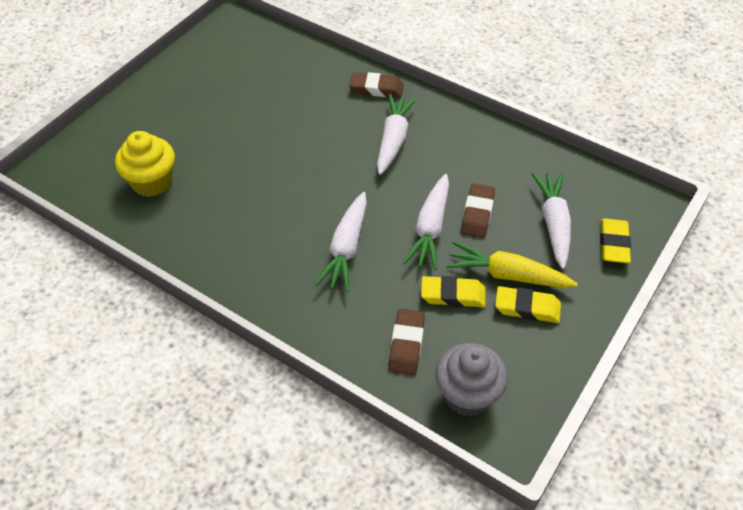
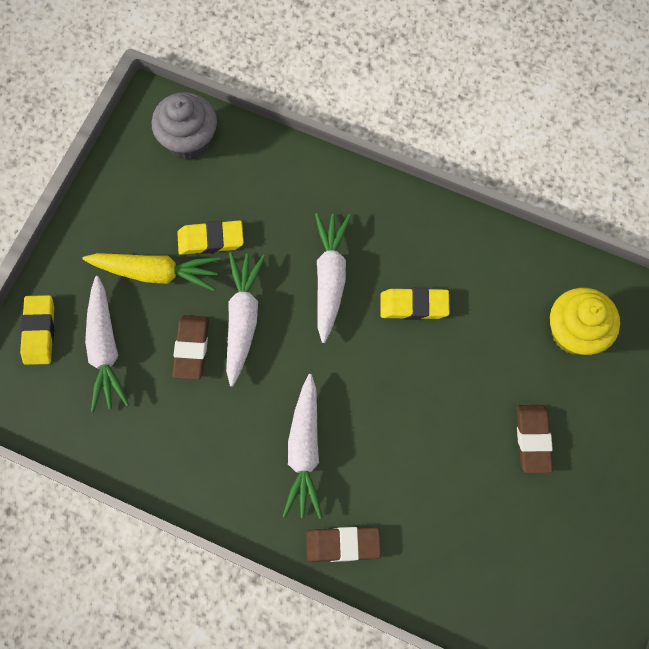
camera: 170 degrees right, 20 degrees up
brown eraser [388,309,425,375] -> brown eraser moved to [517,405,553,473]
yellow eraser [495,286,561,323] -> yellow eraser moved to [380,288,450,320]

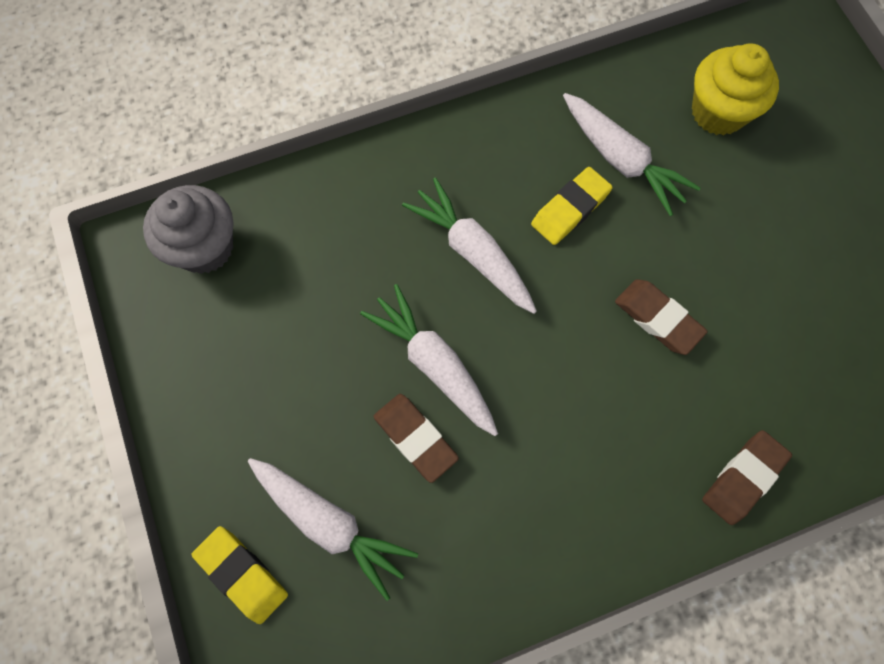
camera: 45 degrees left, 0 degrees up
yellow carrot [82,253,220,291] -> none
yellow eraser [177,220,244,255] -> none
white carrot [282,374,322,519] -> white carrot moved to [563,93,700,216]
brown eraser [517,405,553,473] -> brown eraser moved to [615,279,708,355]

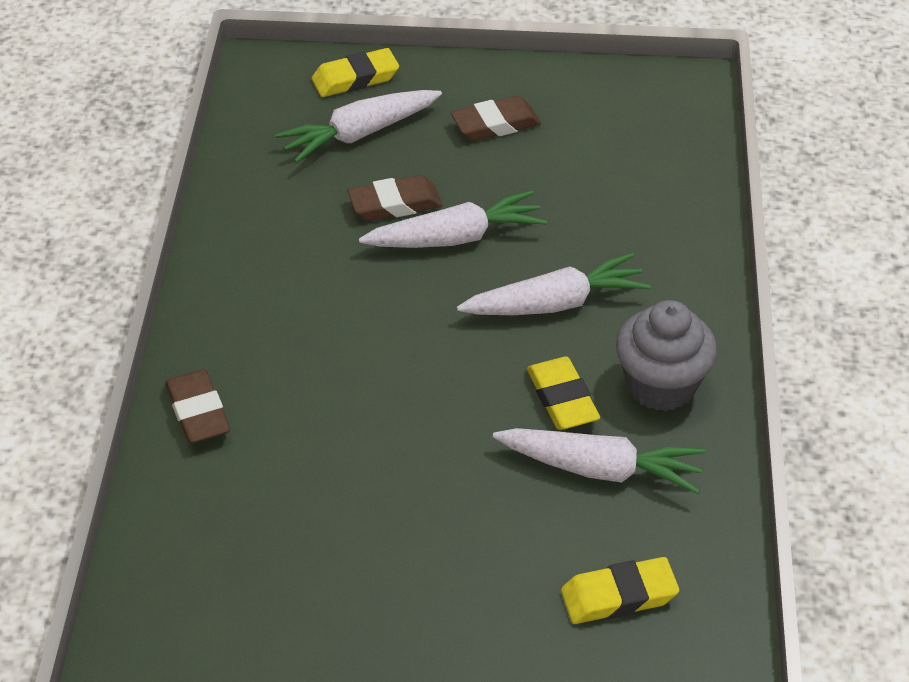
camera: 115 degrees right, 25 degrees down
grey cupcake [143,185,233,274] -> grey cupcake moved to [616,300,717,411]
white carrot [563,93,700,216] -> white carrot turned 150 degrees counterclockwise [493,428,705,494]
brown eraser [615,279,708,355] -> brown eraser moved to [451,96,541,141]
yellow cupcake [692,43,779,136] -> yellow eraser [561,557,679,624]

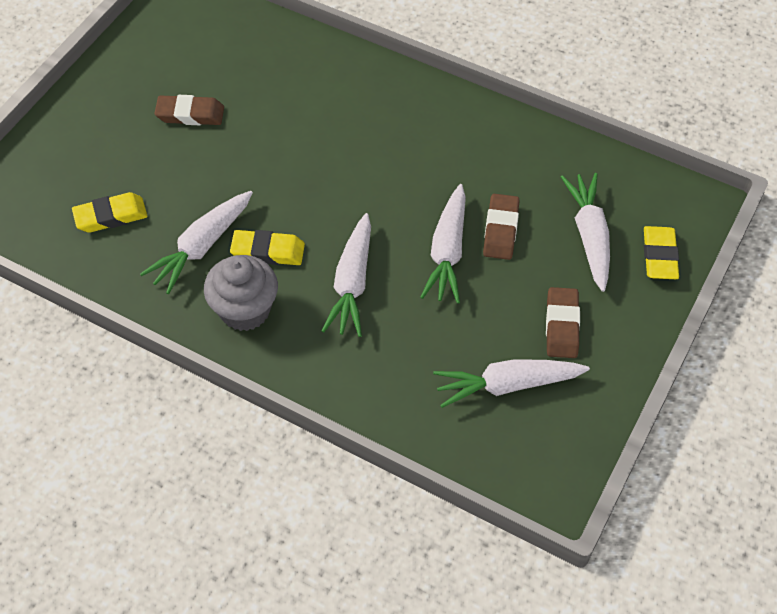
camera: 115 degrees right, 10 degrees up
brown eraser [165,369,230,444] -> brown eraser moved to [154,95,224,125]
yellow eraser [561,557,679,624] -> yellow eraser turned 60 degrees clockwise [72,192,147,233]
none -> white carrot [433,359,590,408]

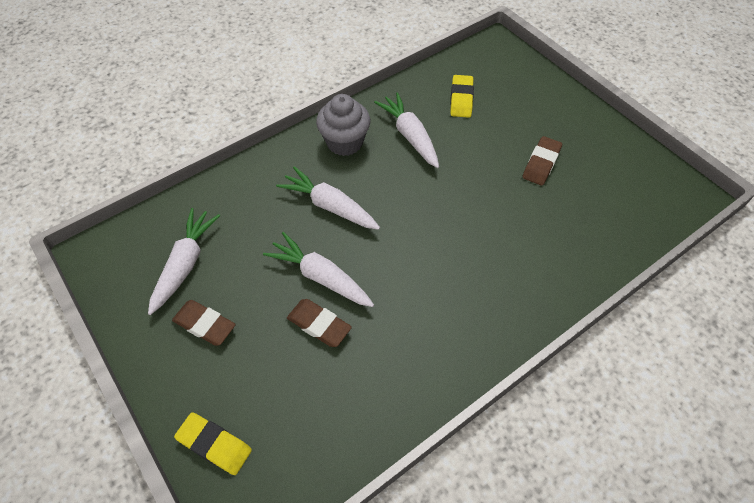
camera: 115 degrees right, 0 degrees up
yellow eraser [230,230,305,265] -> none
white carrot [561,173,610,292] -> none

